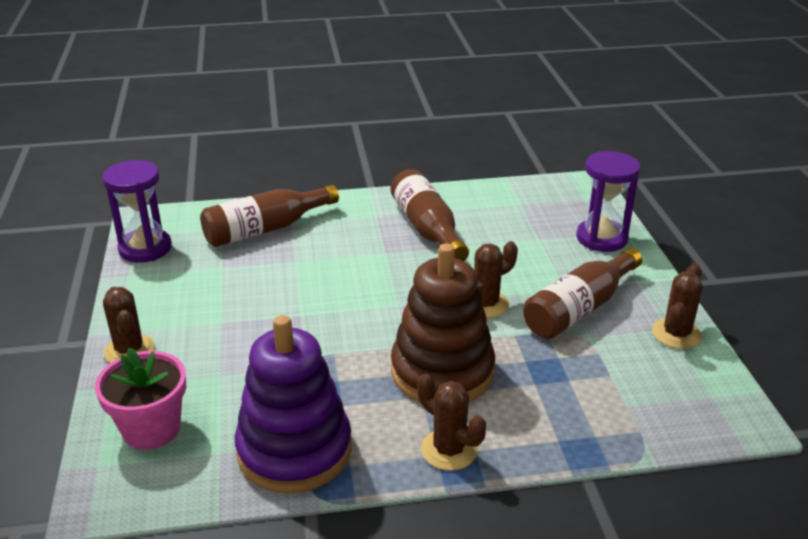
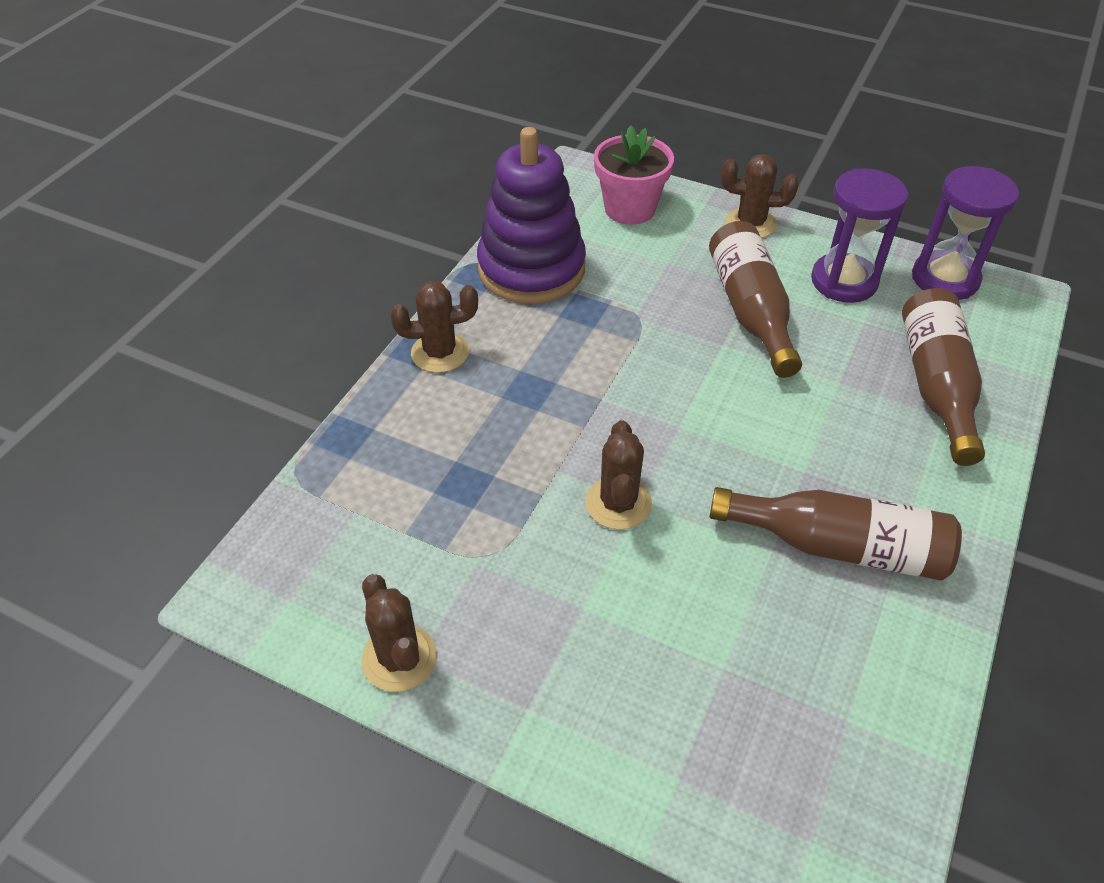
camera: 125 degrees right, 15 degrees up
brown stacking toy [391,244,495,402] -> none
brown bottle [523,248,642,339] -> brown bottle moved to [709,221,802,378]
purple hourglass [576,151,641,252] -> purple hourglass moved to [811,168,908,303]

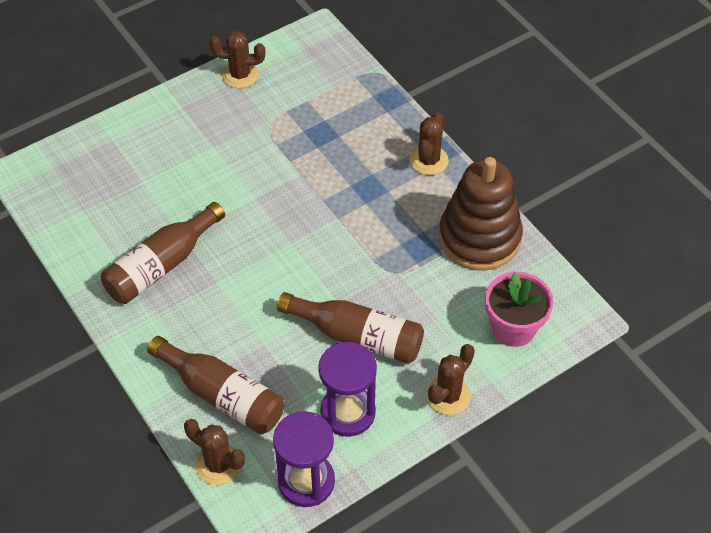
camera: 120 degrees right, 5 degrees up
purple stacking toy [477,127,586,304] -> brown stacking toy [439,157,523,270]
brown cactus [585,420,652,530] -> brown cactus moved to [184,419,245,485]

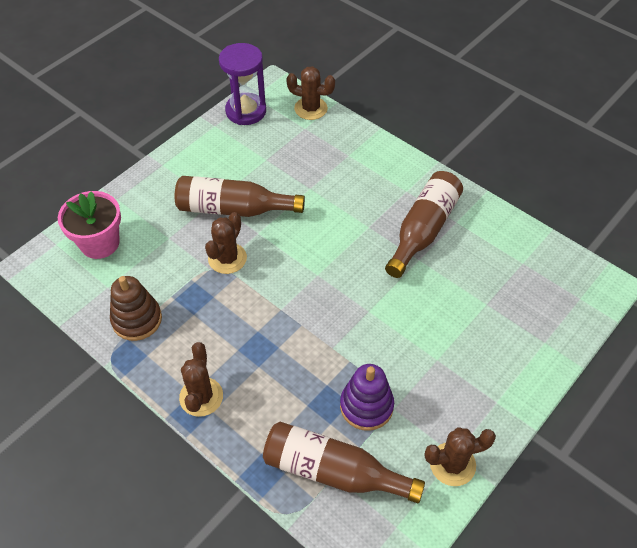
camera: 165 degrees right, 0 degrees up
brown bottle [147,336,284,434] -> brown bottle moved to [263,422,425,503]
purple hourglass [318,342,377,437] -> none
brown cactus [426,344,475,415] -> brown cactus moved to [205,212,247,274]
brown stacking toy [439,157,523,270] -> brown stacking toy [110,276,162,341], size x0.60
none -> purple stacking toy [340,364,394,431]

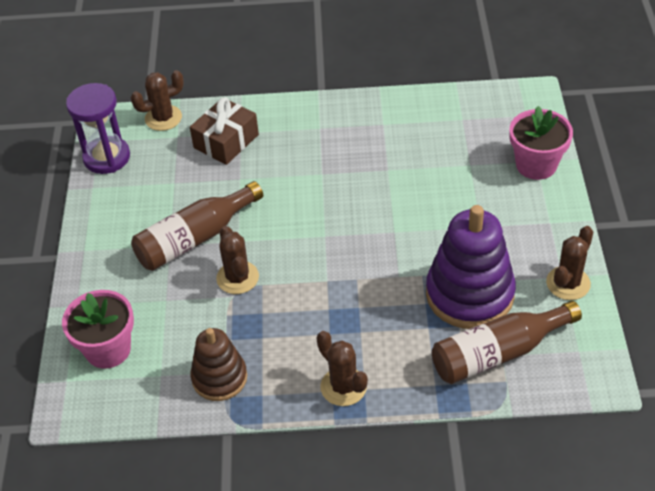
camera: 40 degrees left, 5 degrees down
purple stacking toy [340,364,394,431] -> purple stacking toy [426,205,516,329], size x1.66
brown bottle [385,171,463,278] -> none
none -> brown gift [190,97,259,165]
none -> pink flower pot [509,106,573,180]

